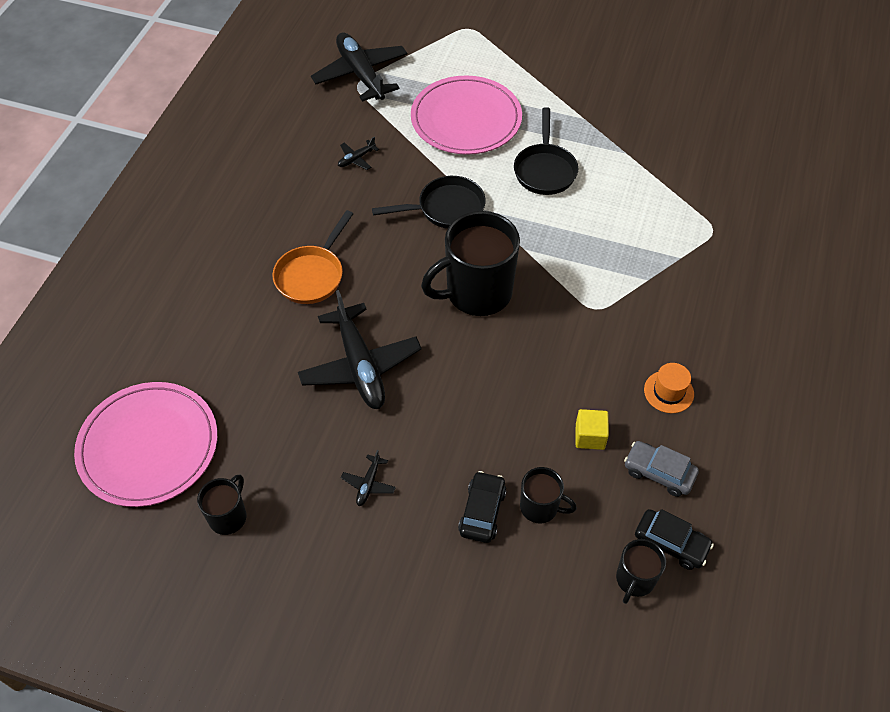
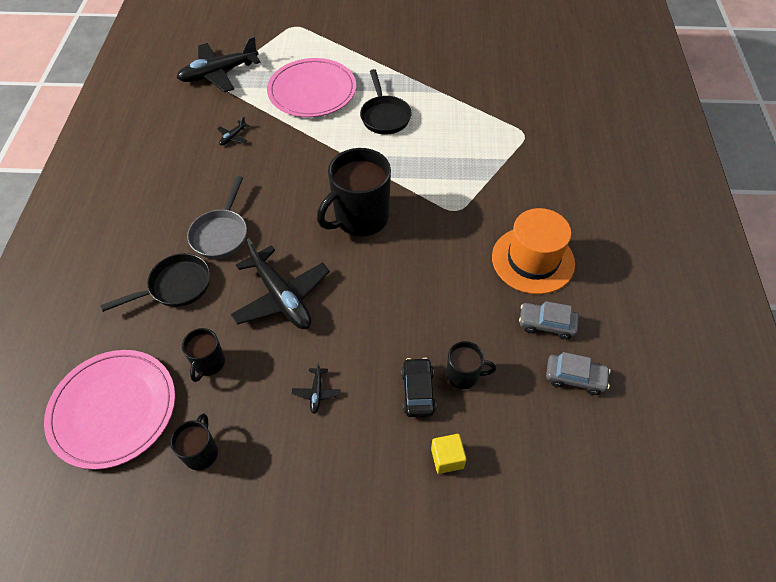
camera: 15 degrees left, 0 degrees up
orange pan [272,210,353,304] -> grey pan [187,176,247,259]
black plane [311,32,407,102] -> black plane turned 75 degrees counterclockwise [177,36,261,93]
black pan [372,176,486,229] -> black pan moved to [101,253,210,312]
yellow cube [576,409,609,450] -> yellow cube moved to [431,434,466,474]
black mug [616,539,666,604] -> black mug moved to [182,328,225,382]
black car [635,509,714,570] -> grey car [546,352,611,395]
orange hat [644,363,694,413] -> orange hat [492,208,575,294], size x2.05

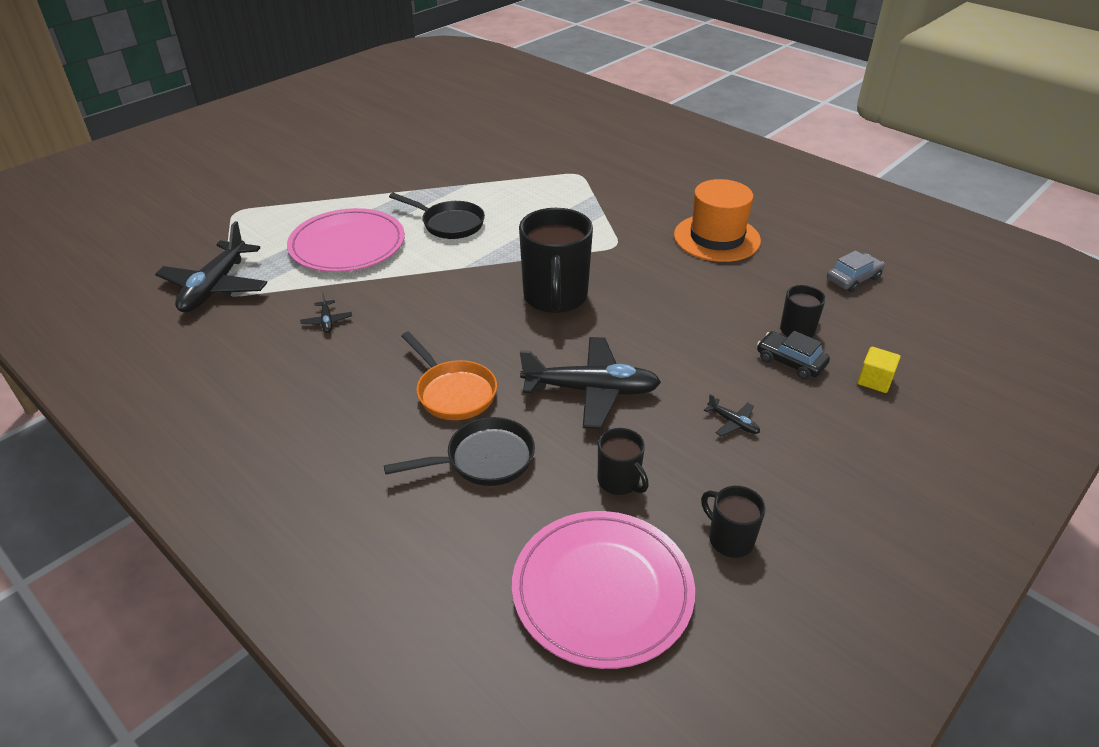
camera: 50 degrees left, 15 degrees down
black pan [101,253,210,312] -> black pan turned 60 degrees clockwise [384,417,535,486]
grey pan [187,176,247,259] -> orange pan [402,332,497,420]
grey car [519,301,579,340] -> none

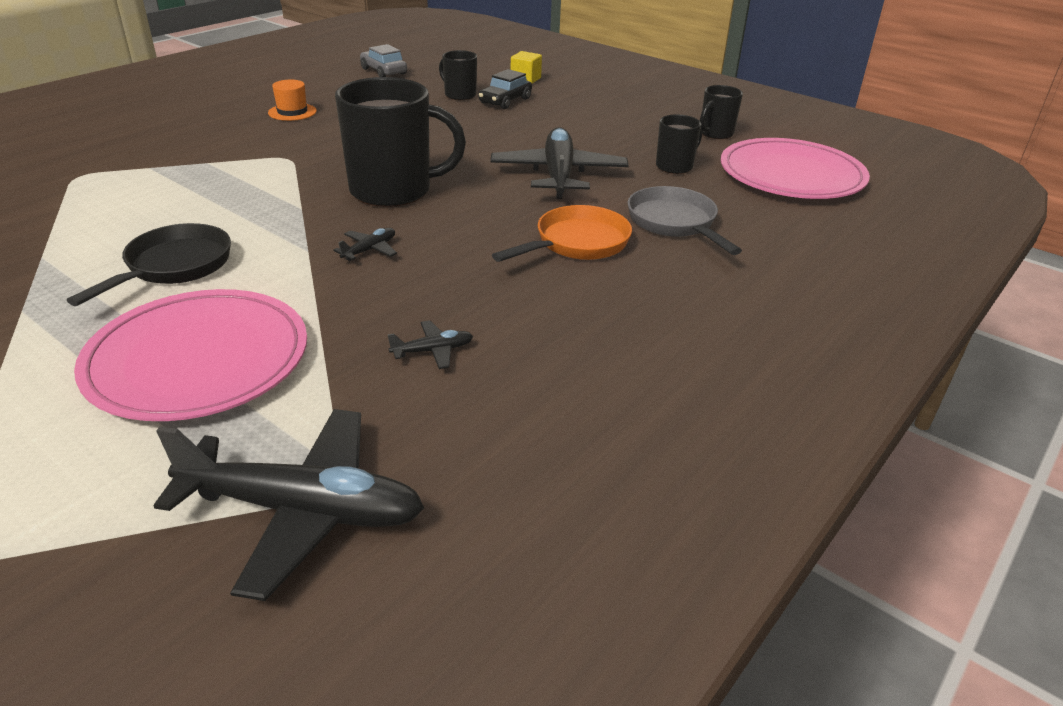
camera: 95 degrees left, 5 degrees down
black pan [384,417,535,486] -> grey pan [628,186,742,255]
orange hat [674,179,761,262] -> orange hat [268,80,317,121], size x0.49
black plane [704,394,760,437] -> black plane moved to [334,228,397,261]

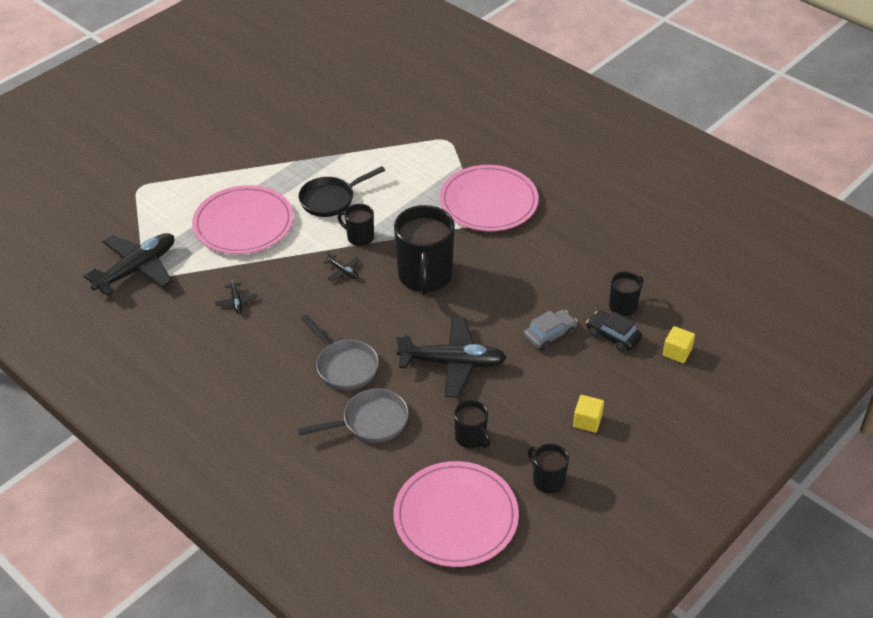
camera: 95 degrees right, 10 degrees up
black pan [67,223,231,306] -> black pan turned 120 degrees clockwise [298,166,385,217]
black plane [153,409,424,601] -> black plane turned 150 degrees counterclockwise [83,233,174,296]
orange hat [268,80,317,121] -> none
grey car [360,44,407,77] -> grey car moved to [523,309,577,350]
orange pan [492,205,632,262] -> grey pan [301,314,379,390]
none -> black mug [338,204,374,246]
none -> pink plate [440,165,539,231]
none -> yellow cube [573,395,604,433]

